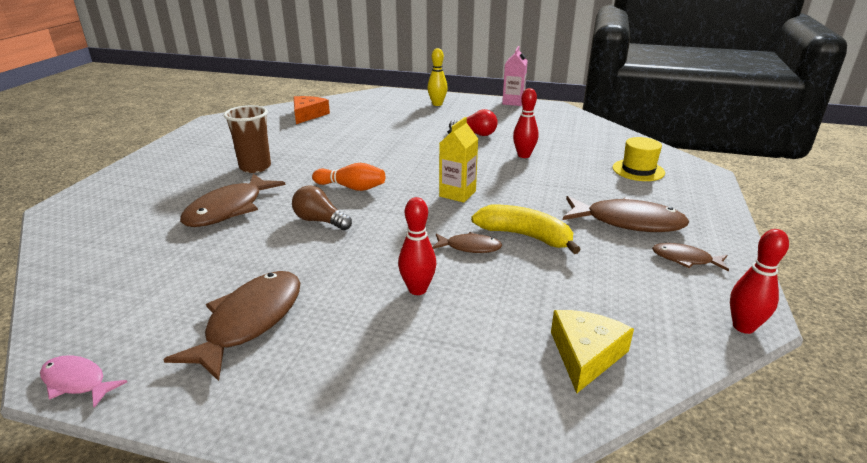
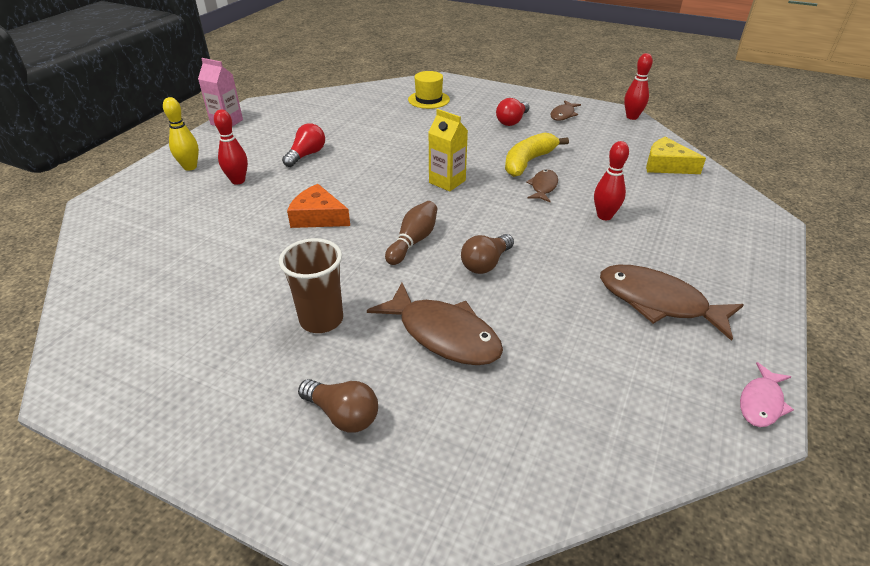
camera: 80 degrees left, 10 degrees up
orange cheese [294,96,330,124] -> orange cheese moved to [287,184,350,228]
orange bowling pin [312,163,385,191] -> brown bowling pin [385,201,437,265]
red bowling pin [513,88,538,158] -> red bowling pin moved to [214,109,248,185]
brown fish [563,196,689,232] -> red light bulb [496,98,529,126]
none -> brown light bulb [298,379,378,433]

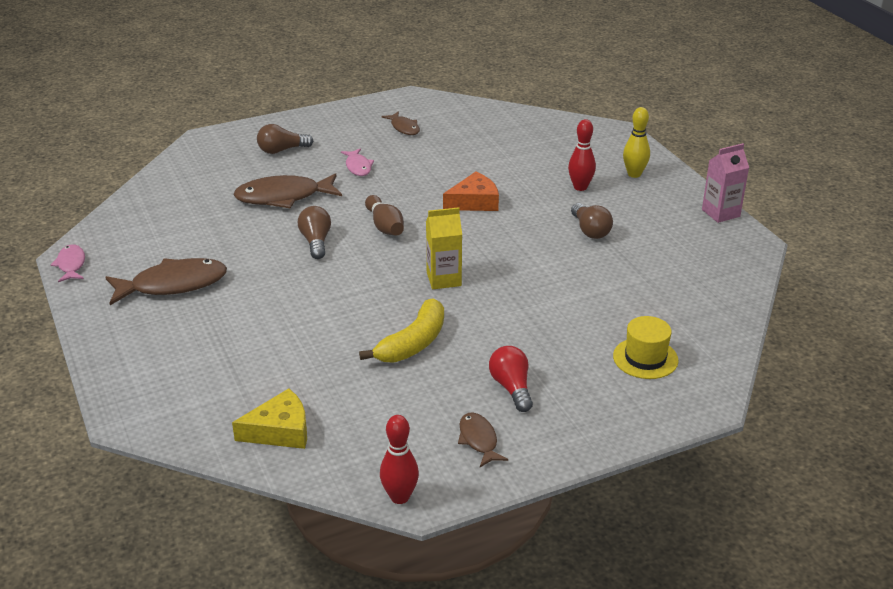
camera: 130 degrees right, 5 degrees down
brown cup [279,238,343,333] -> pink fish [341,148,374,176]
red light bulb [282,123,325,167] -> brown light bulb [571,203,613,239]
yellow banana [505,133,569,177] -> yellow banana turned 45 degrees clockwise [359,298,444,363]
brown fish [526,170,558,202] -> brown fish moved to [382,111,420,135]
red bowling pin [594,141,629,220] -> none

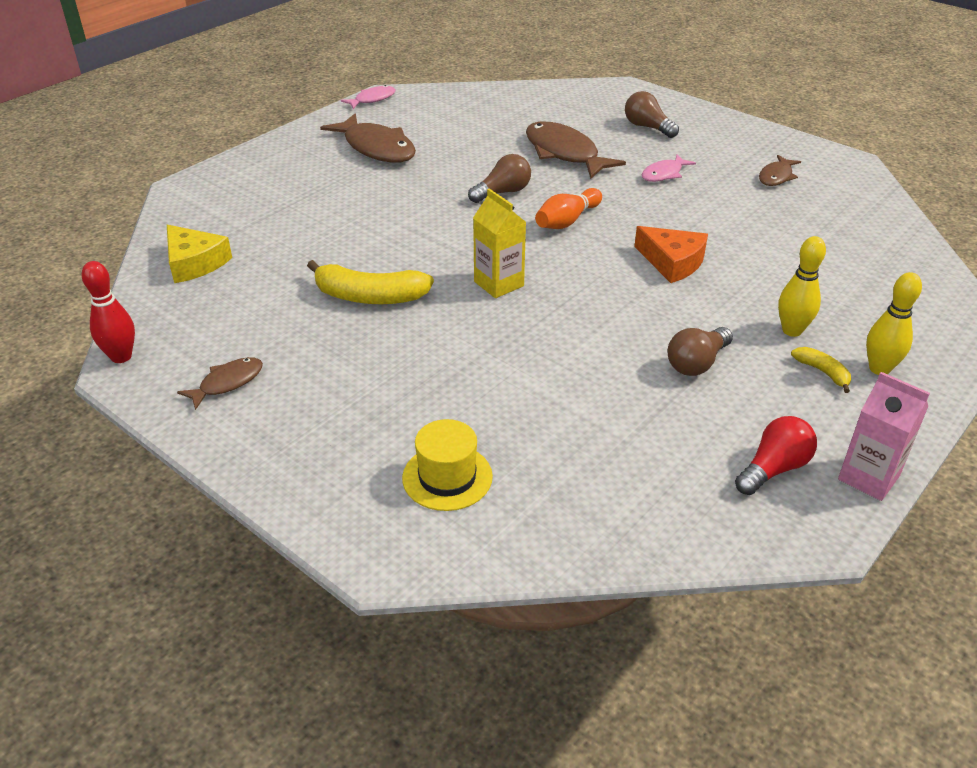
camera: 65 degrees right, 5 degrees up
brown bowling pin [365,195,404,236] -> orange bowling pin [535,188,602,229]
red light bulb [489,346,533,412] -> red light bulb moved to [735,416,817,495]
red bowling pin [568,119,596,191] -> yellow bowling pin [778,236,826,337]
none -> yellow banana [791,347,851,393]

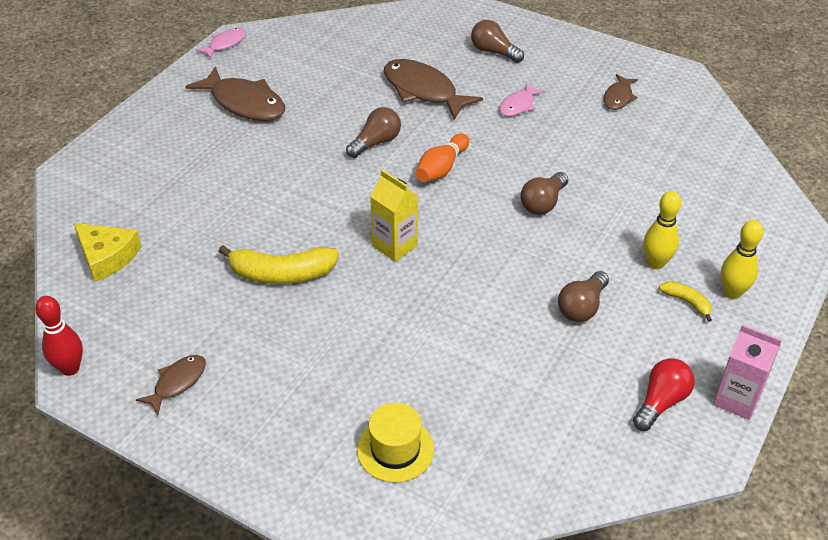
camera: 10 degrees left, 5 degrees up
orange cheese [634,226,708,283] -> brown light bulb [520,172,568,215]

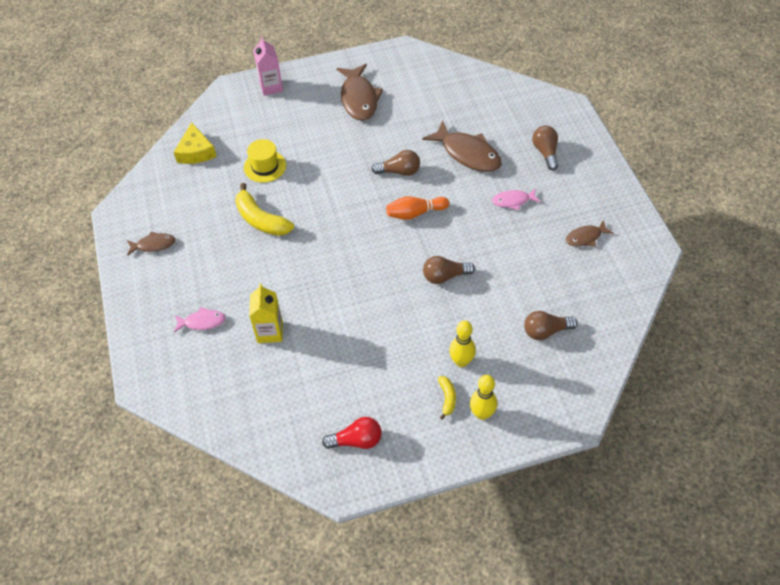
camera: 45 degrees right, 10 degrees up
red bowling pin [35,296,83,376] -> none
pink fish [196,28,246,59] -> pink fish moved to [174,307,226,332]
yellow hat [357,403,434,483] -> yellow hat moved to [244,139,286,183]
yellow carton [370,169,418,262] -> yellow carton moved to [249,283,283,343]
brown fish [384,59,483,120] -> brown fish turned 135 degrees clockwise [422,121,502,172]
brown light bulb [558,271,609,322] -> brown light bulb moved to [524,311,578,340]
pink carton [713,324,782,420] -> pink carton moved to [253,36,283,96]

